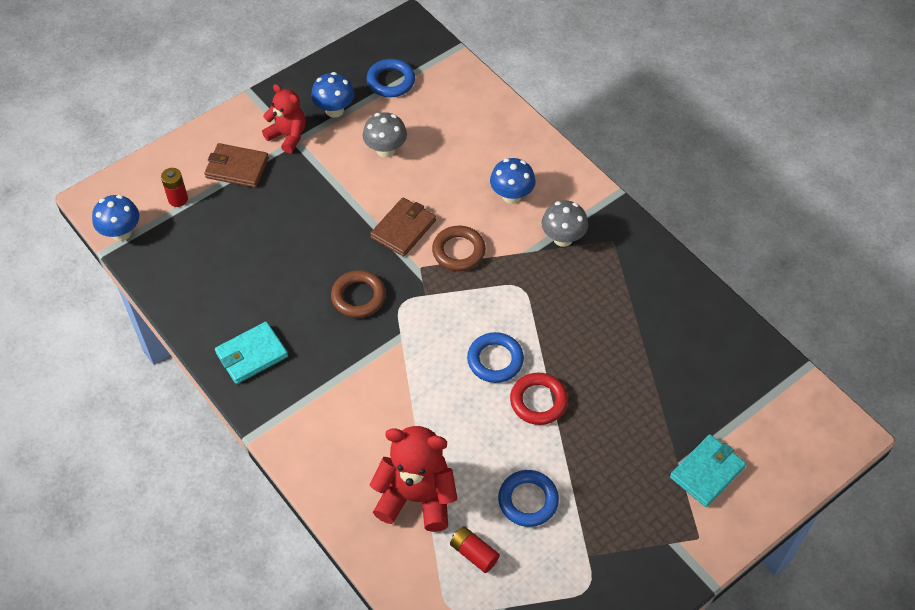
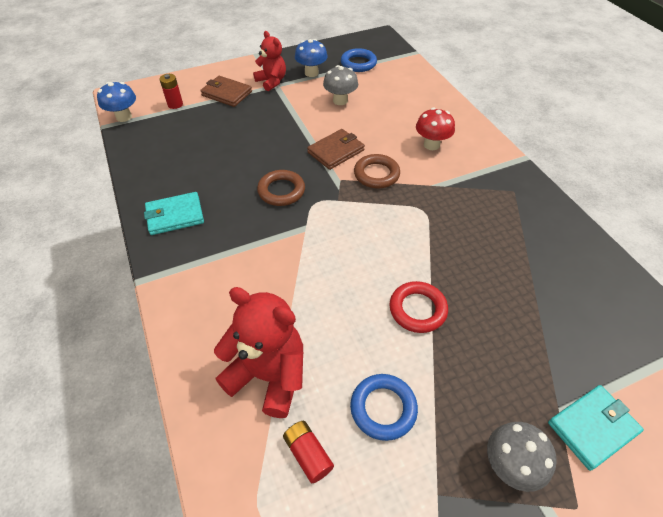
camera: 15 degrees right, 5 degrees down
blue ring [467,332,524,383] -> none
blue mushroom [490,158,536,204] -> red mushroom [416,108,455,150]
grey mushroom [542,200,588,247] -> grey mushroom moved to [487,422,557,492]

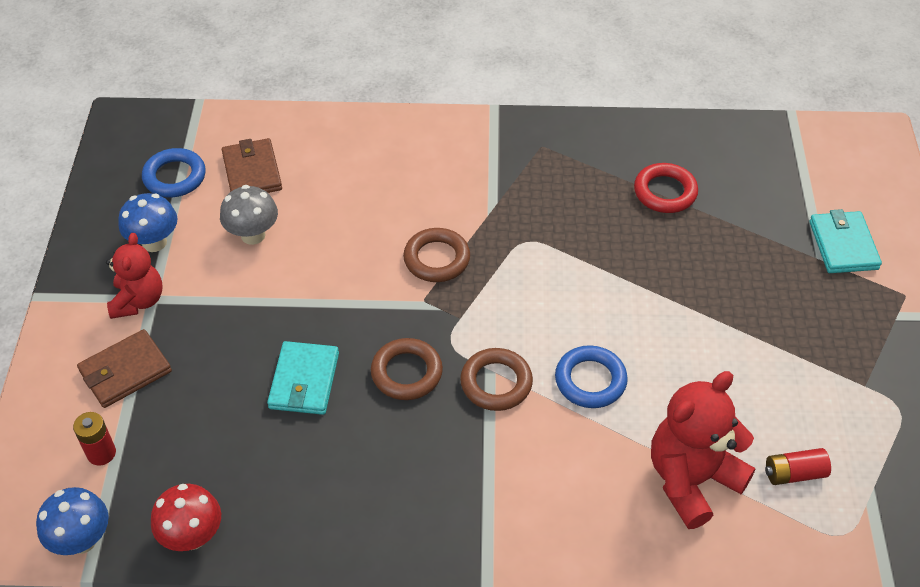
camera: 65 degrees left, 0 degrees up
turquoise wallet [144,192,204,235] -> turquoise wallet moved to [267,341,339,415]
red teddy bear [253,31,286,91] -> red teddy bear turned 105 degrees clockwise [106,233,162,319]
brown wallet [307,129,365,170] -> brown wallet moved to [222,138,282,193]
blue ring [350,374,418,441] -> blue ring moved to [555,345,628,408]
red ring [389,281,448,333] -> red ring moved to [634,163,698,213]
red mushroom [416,108,455,150] -> red mushroom moved to [151,484,221,551]
grey mushroom [487,422,557,492] -> none
none -> brown ring [460,348,533,411]

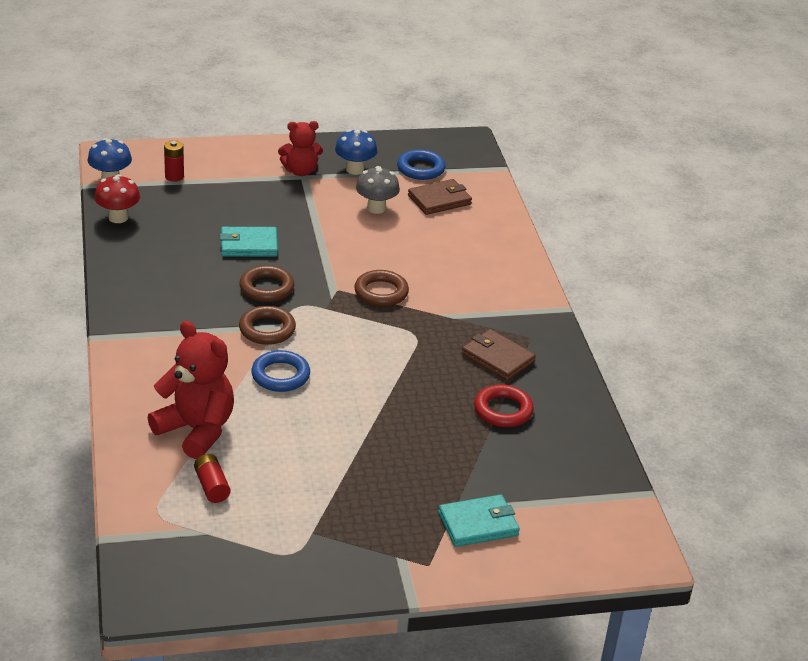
camera: 75 degrees right, 15 degrees down
brown wallet [77,329,172,408] -> brown wallet moved to [462,329,536,381]

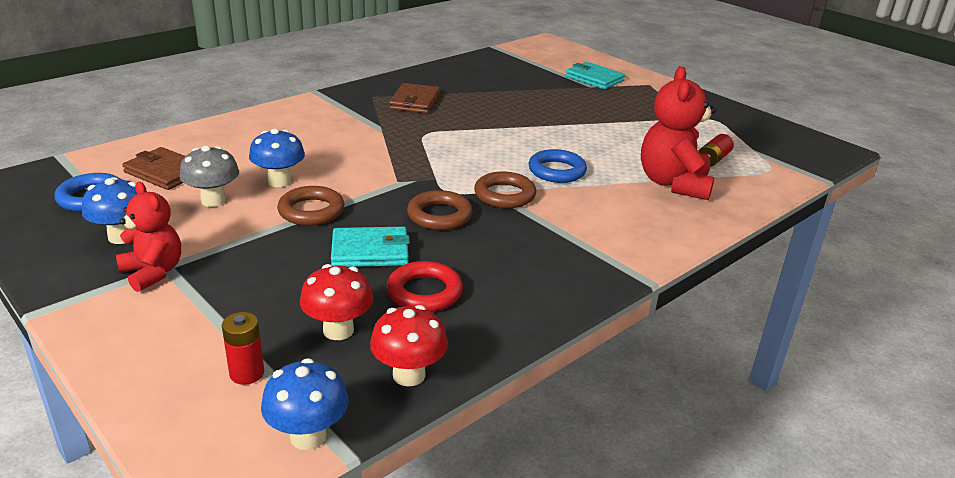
camera: 120 degrees left, 5 degrees down
turquoise wallet [220,227,278,257] -> turquoise wallet turned 60 degrees counterclockwise [331,227,410,267]
brown ring [354,270,409,306] -> brown ring moved to [277,186,344,226]
red ring [474,384,534,427] -> red ring moved to [387,261,463,312]
none -> blue mushroom [249,128,305,187]
none -> red mushroom [300,264,373,340]

